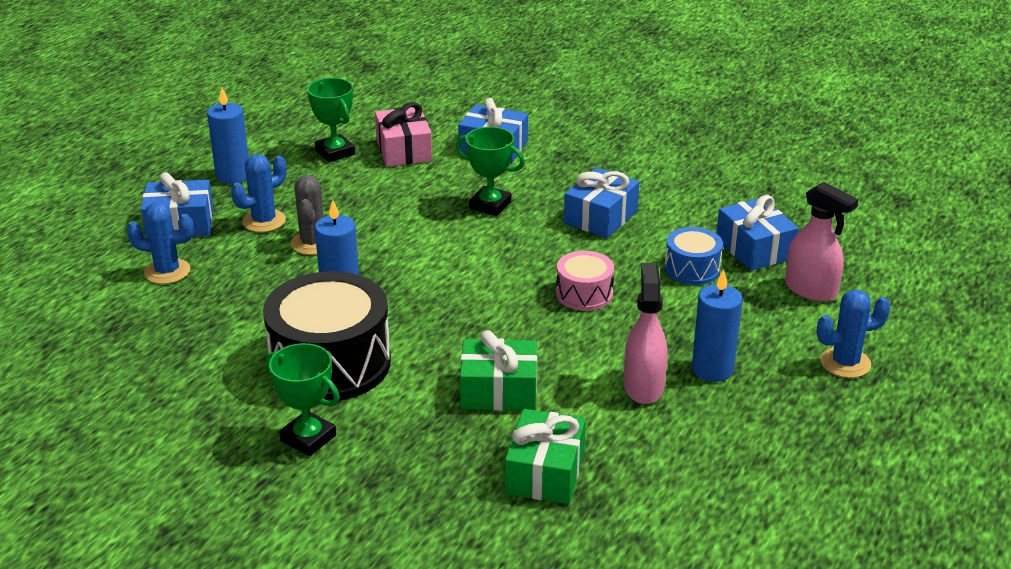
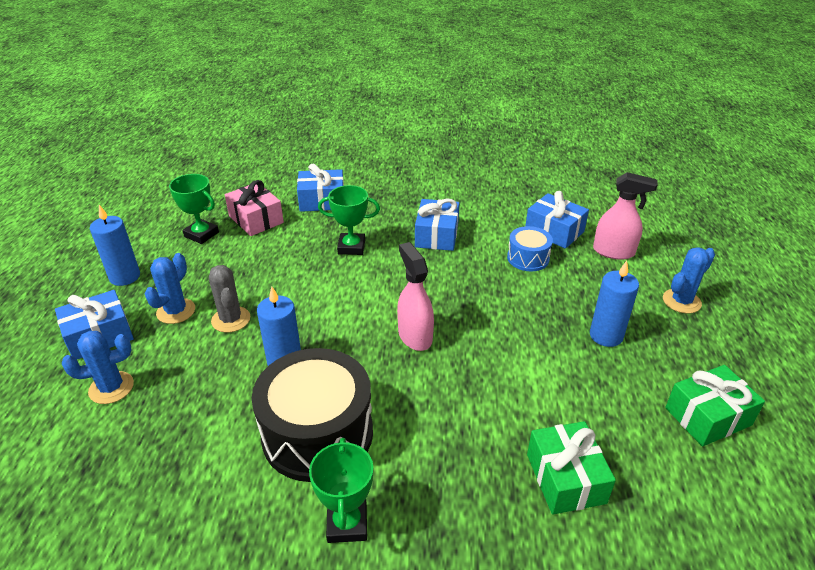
camera: 25 degrees left, 5 degrees up
green trophy [266,343,340,456] -> green trophy turned 75 degrees clockwise [309,438,373,543]
green gift [460,330,537,411] -> green gift moved to [665,365,765,447]
pink drum [556,251,614,311] -> none
pink spray bottle [624,263,667,404] -> pink spray bottle moved to [397,242,434,351]

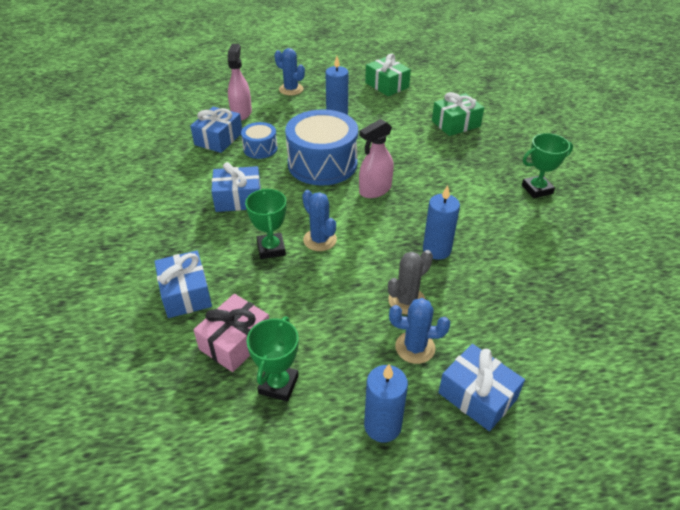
camera: 105 degrees left, 5 degrees up
blue cactus [62,331,134,404] -> blue cactus moved to [302,190,337,251]
black drum [252,348,373,482] -> none
none -> blue drum [285,109,358,186]

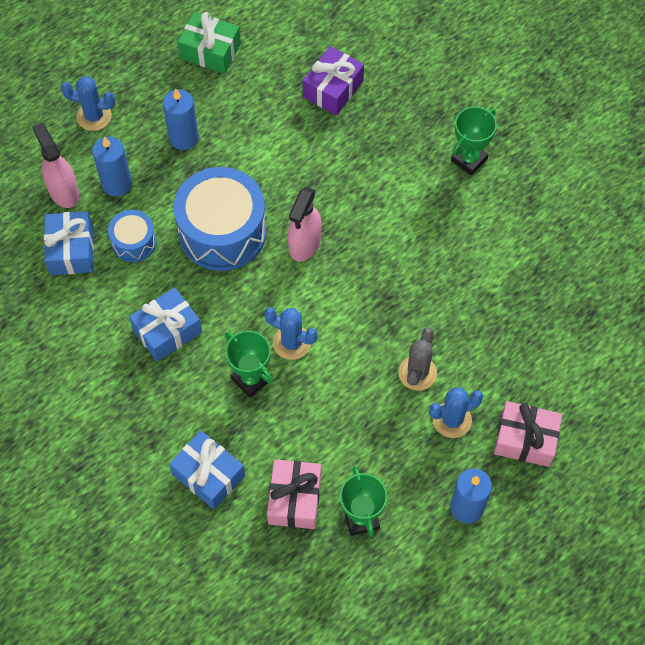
camera: 30 degrees left, 20 degrees up
blue candle [423,185,460,260] -> blue candle moved to [92,136,132,197]
green gift [432,92,484,136] -> purple gift [302,46,364,115]
blue gift [438,344,525,431] -> pink gift [494,401,562,467]

